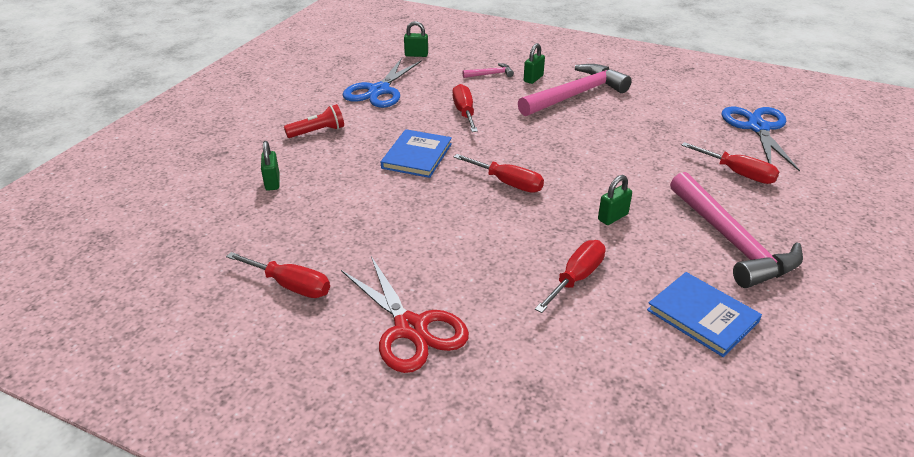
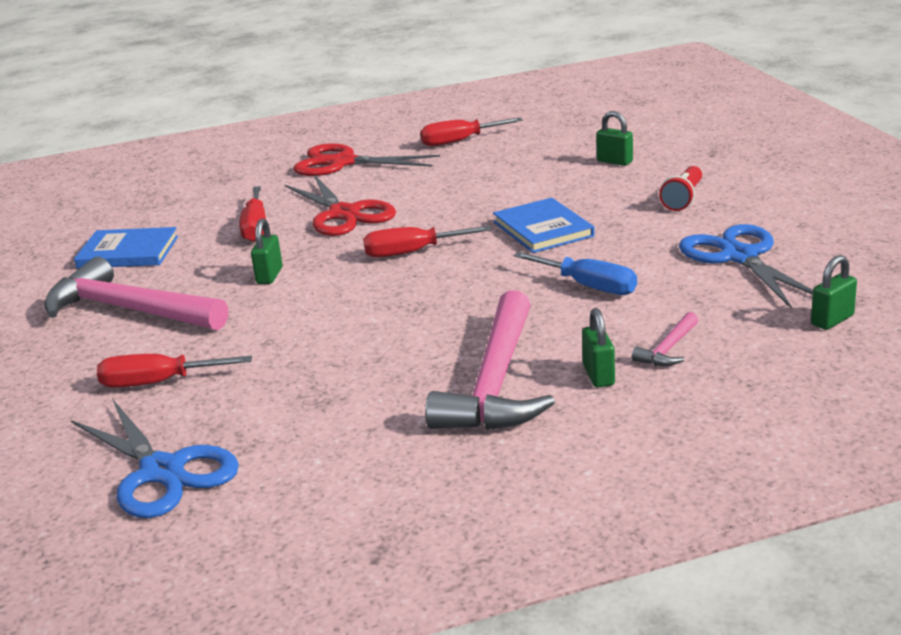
camera: 140 degrees right, 10 degrees down
red screwdriver [452,84,478,132] -> blue screwdriver [514,252,637,295]
none -> red scissors [285,175,396,236]

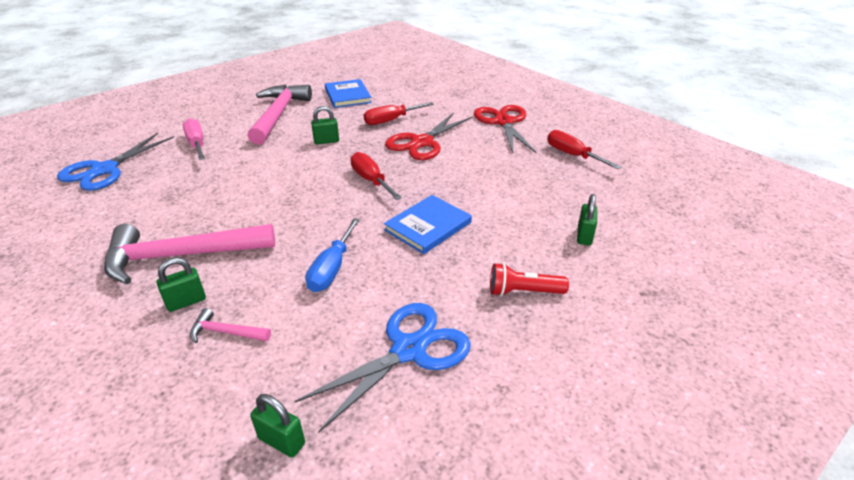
camera: 65 degrees right, 10 degrees up
red screwdriver [97,354,252,388] -> pink screwdriver [183,118,205,160]

